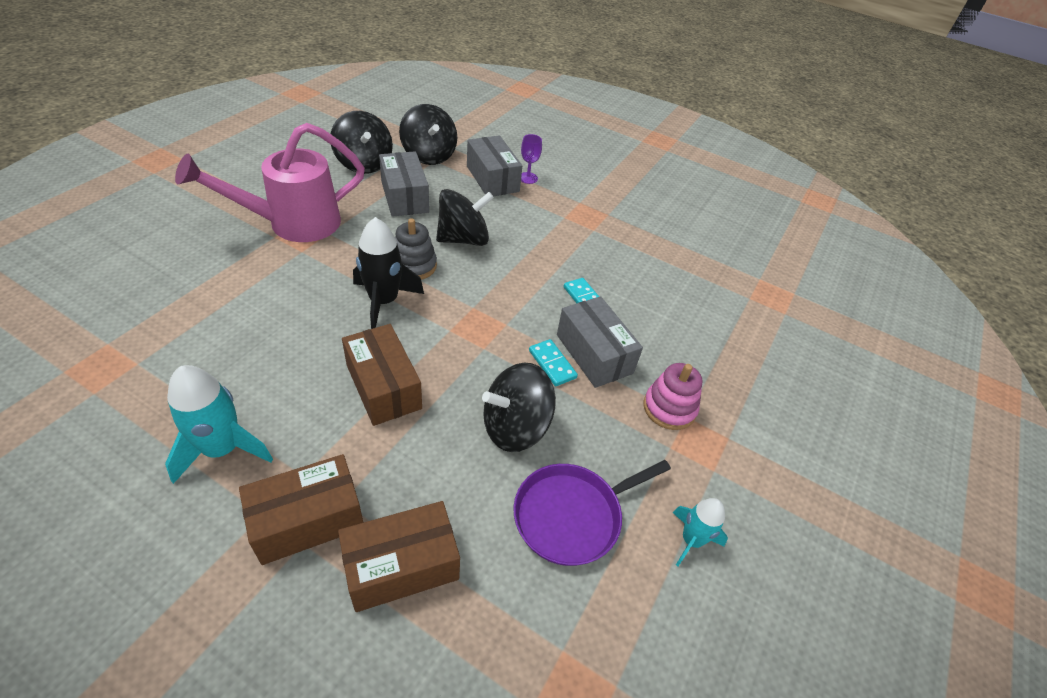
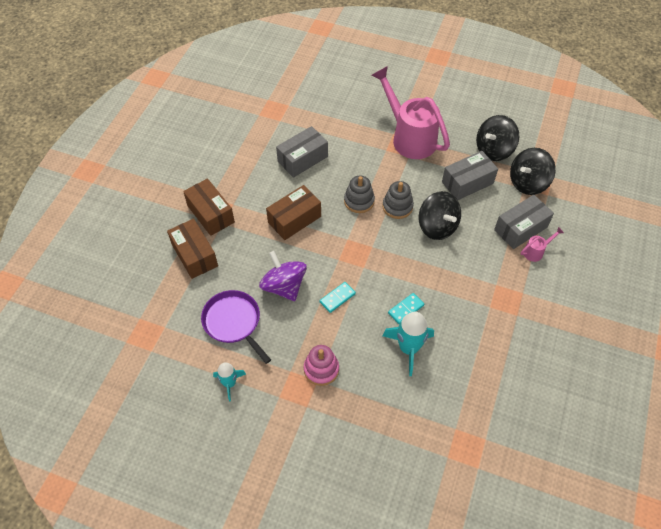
camera: 85 degrees right, 10 degrees up
turquoise rocket [165,365,273,484] -> turquoise rocket moved to [383,312,434,376]
black rocket [353,217,424,329] -> grey stacking toy [344,176,375,213]
black spinning top [482,363,556,452] -> purple spinning top [259,251,307,301]
purple goblet [521,134,542,184] -> pink watering can [521,227,564,262]
grey box [557,296,643,388] -> grey box moved to [276,126,328,178]

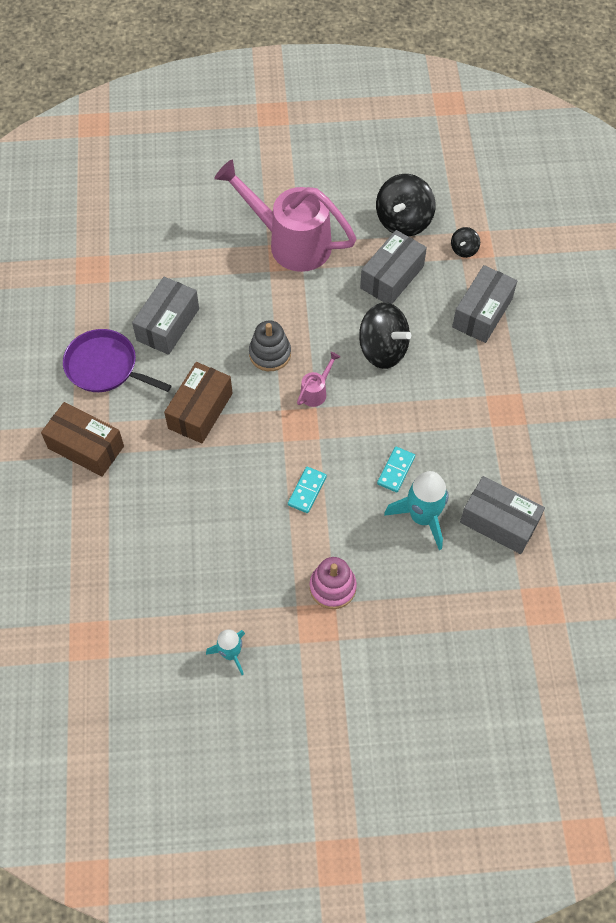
camera: 25 degrees left, 5 degrees up
brown box [167,219,218,279] -> none
purple pan [201,290,271,364] -> purple pan moved to [63,329,172,392]
purple spinning top [259,251,307,301] -> none
grey stacking toy [382,181,414,219] -> none
black spinning top [510,148,556,195] -> black spinning top [451,227,480,258], size x0.49
pink watering can [521,227,564,262] -> pink watering can moved to [297,352,340,407]
none -> grey box [460,476,545,554]

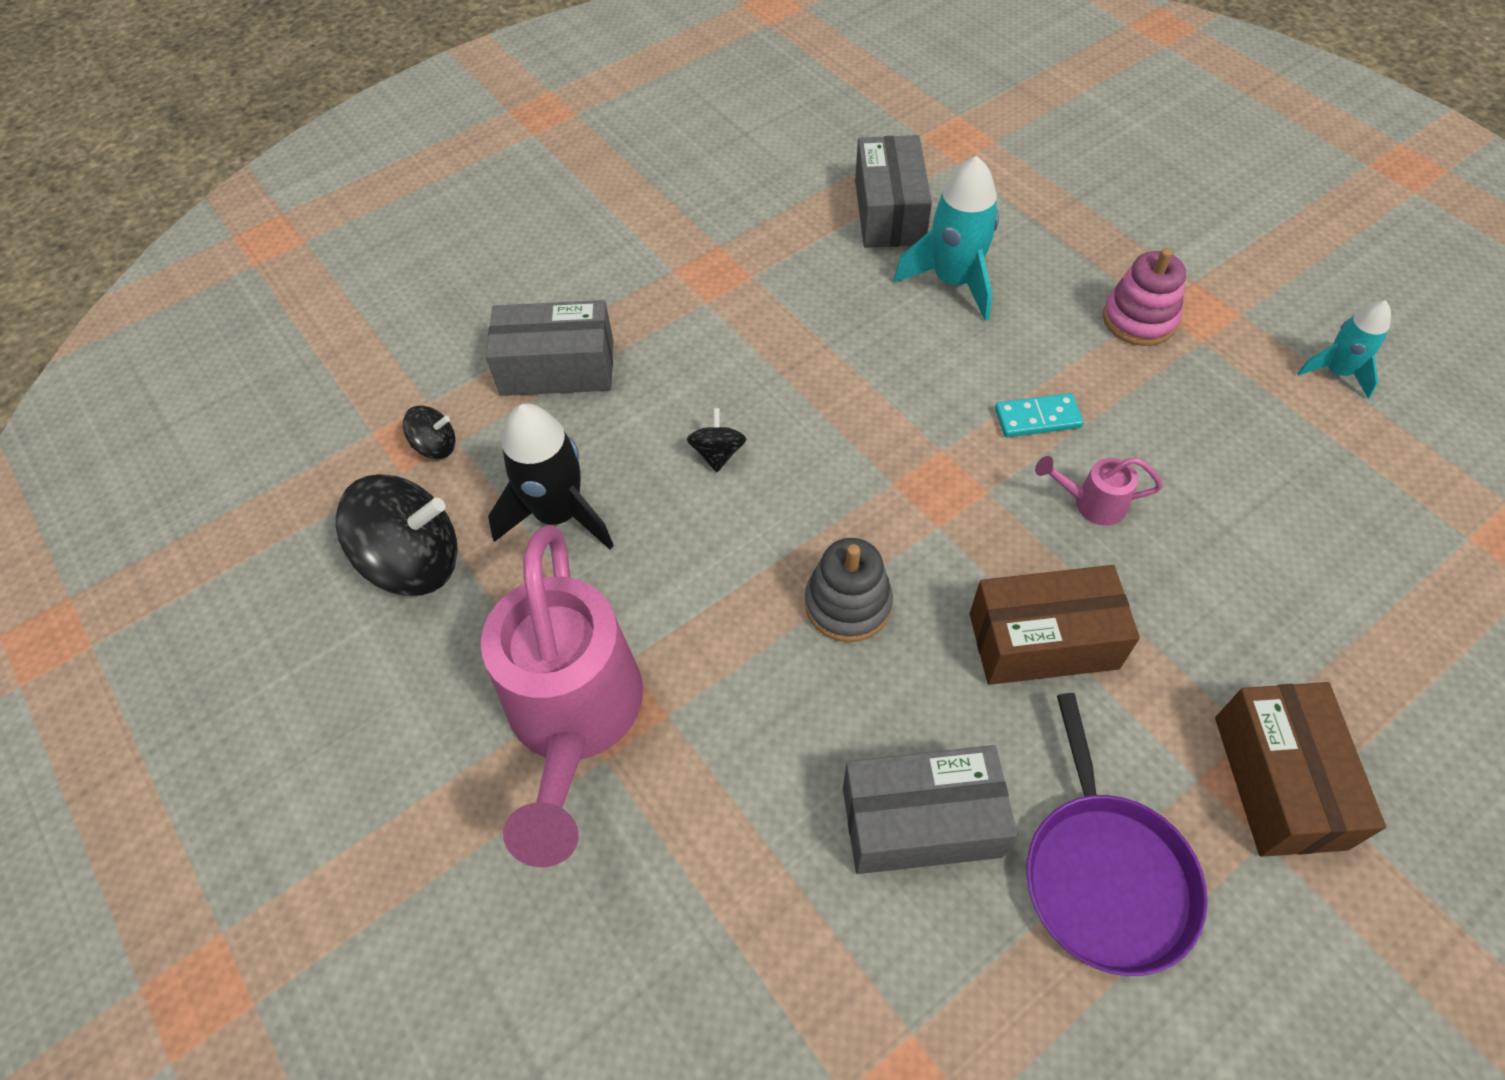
camera: 120 degrees left, 5 degrees down
pink watering can [297,352,340,407] -> pink watering can moved to [1035,456,1163,526]
black spinning top [359,303,411,369] -> black spinning top [687,408,746,472], size x0.49
grey box [360,230,427,304] -> black rocket [488,403,614,549]
turquoise domino [377,447,415,492] -> none

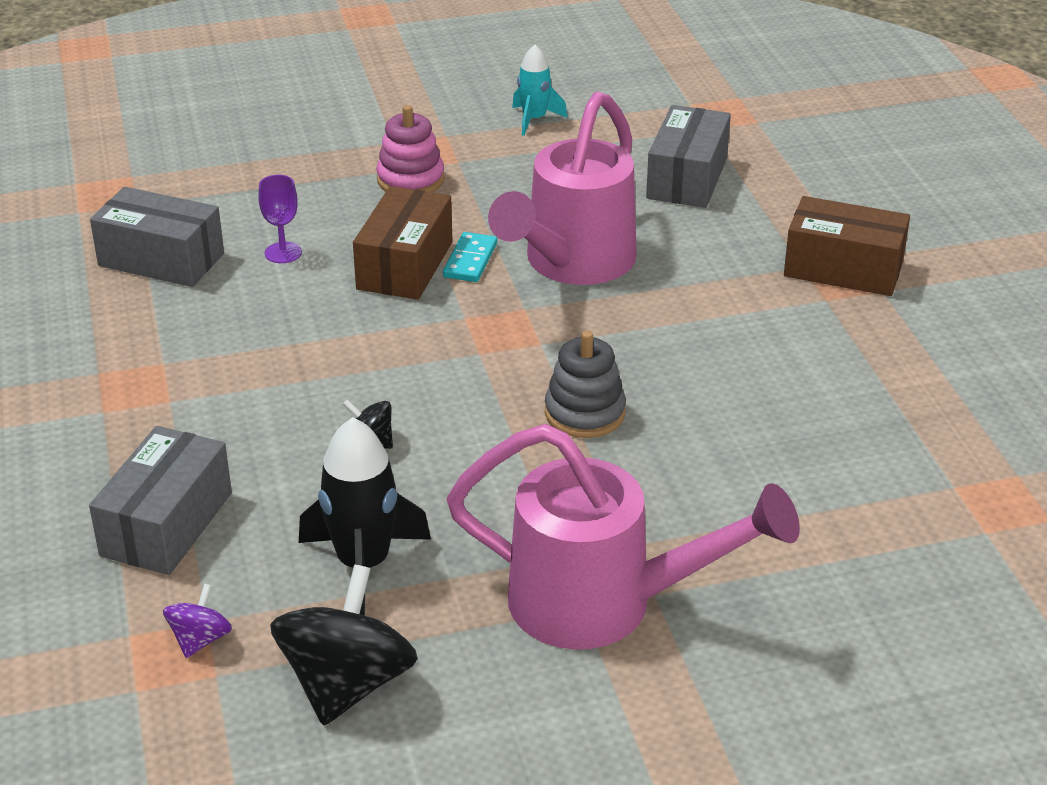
camera: 70 degrees left, 20 degrees down
black spinning top [403,406,455,459] -> purple spinning top [163,584,232,658]
grey box [843,745,1017,874] -> grey box moved to [646,105,731,208]
turquoise rocket [894,156,999,321] -> purple goblet [258,175,302,263]
brown box [970,565,1140,685] -> brown box moved to [353,186,452,300]
purple pan [1026,693,1208,976] -> none
pink watering can [1035,456,1163,526] -> pink watering can [488,92,637,285], size x2.48

